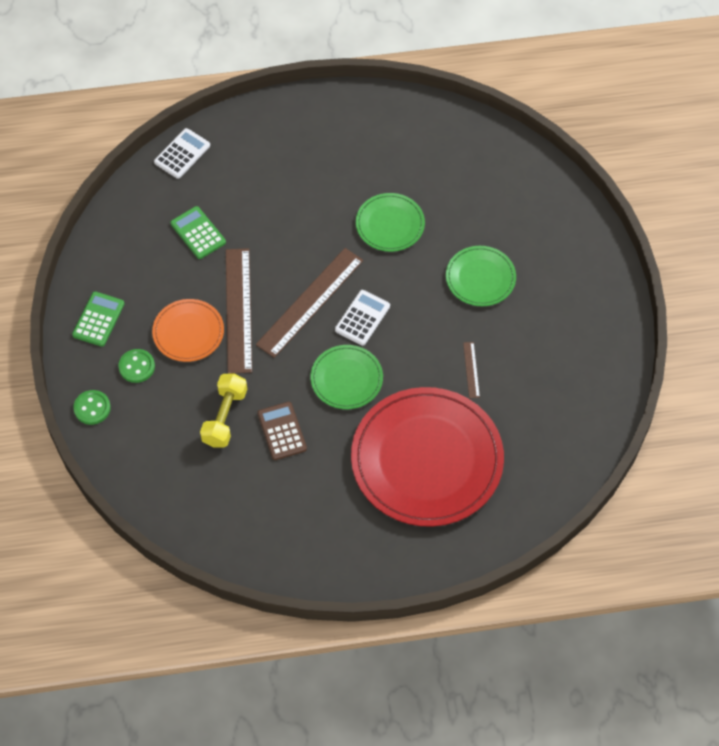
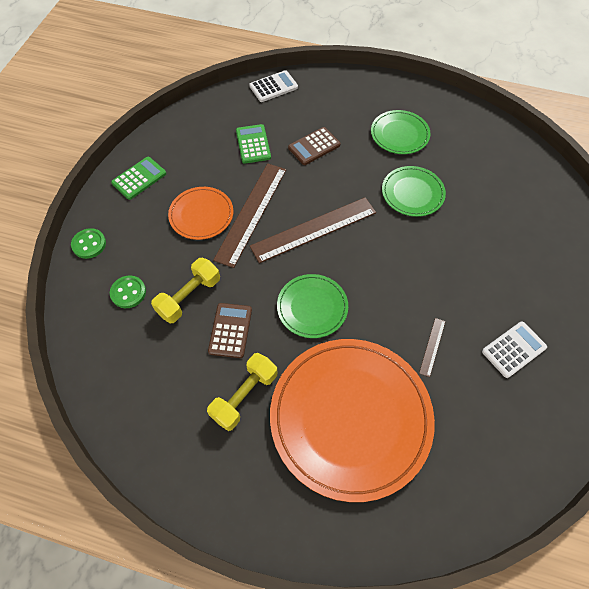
camera: 25 degrees right, 0 degrees up
green button [118,349,155,383] -> green button moved to [110,276,146,308]
white calculator [335,290,390,346] -> white calculator moved to [482,321,547,378]
red plate [351,387,504,527] -> orange plate [270,339,435,502]
green plate [446,246,516,306] -> green plate moved to [371,110,431,154]
none -> yellow dumbbell [207,353,277,431]
none -> brown calculator [288,127,340,165]

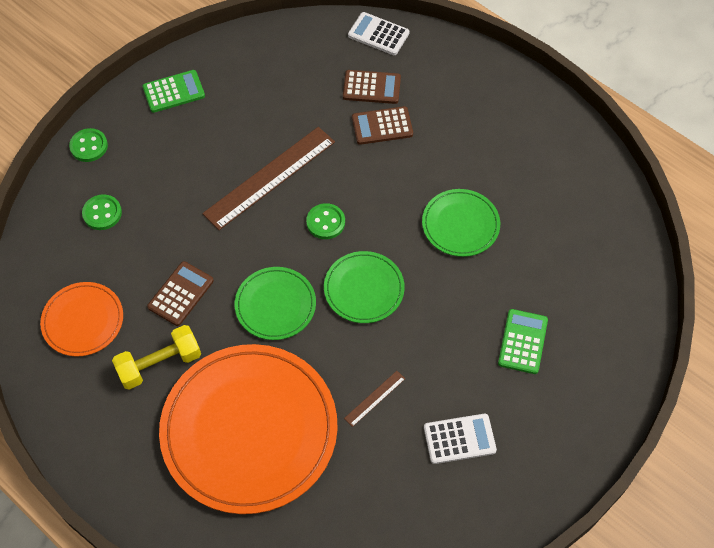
camera: 25 degrees right, 0 degrees up
yellow dumbbell [151,258,220,324] -> none
orange plate [168,187,233,240] -> orange plate moved to [40,282,123,357]
green calculator [236,124,271,164] -> green calculator moved to [498,309,548,374]
white calculator [249,70,298,102] -> white calculator turned 150 degrees counterclockwise [348,12,410,55]
brown ruler [250,197,376,263] -> green button [306,203,345,239]
green plate [371,110,431,154] -> green plate moved to [324,251,405,323]
none -> brown calculator [343,70,401,104]

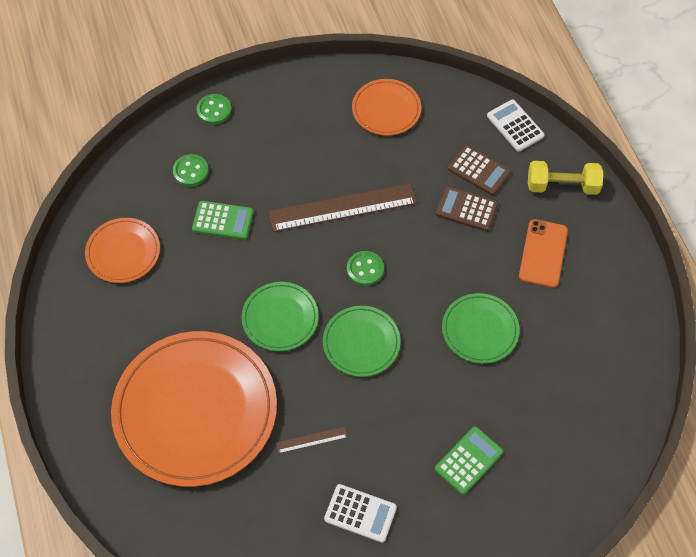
camera: 30 degrees right, 0 degrees up
yellow dumbbell [112,325,201,390] -> yellow dumbbell moved to [528,161,603,195]
green calculator [143,70,205,113] -> green calculator moved to [192,201,254,240]
brown calculator [147,261,214,326] -> none
none -> orange plate [352,79,421,136]
none -> orange phone [519,219,568,288]

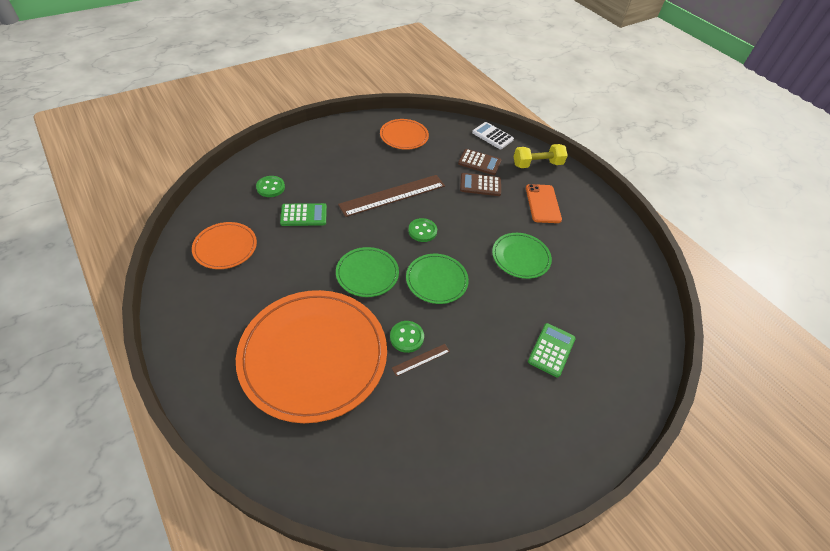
camera: 20 degrees left, 10 degrees down
green button [197,94,232,125] -> green button moved to [390,321,424,353]
white calculator [324,484,397,543] -> none

